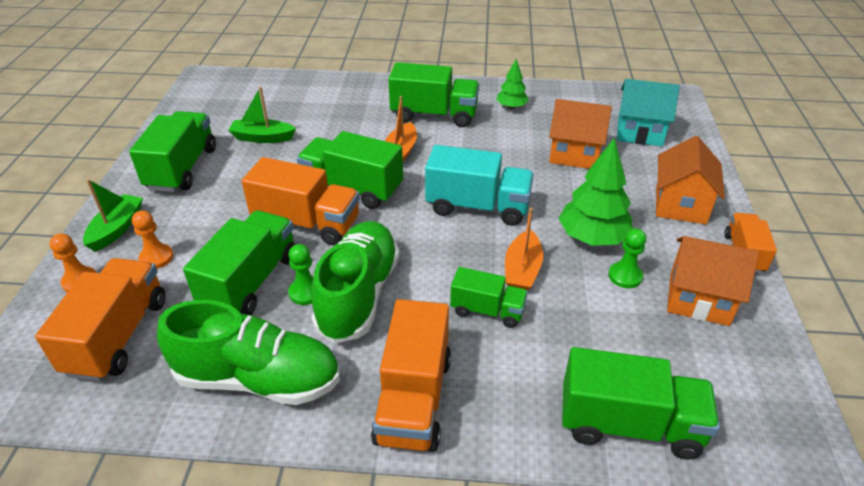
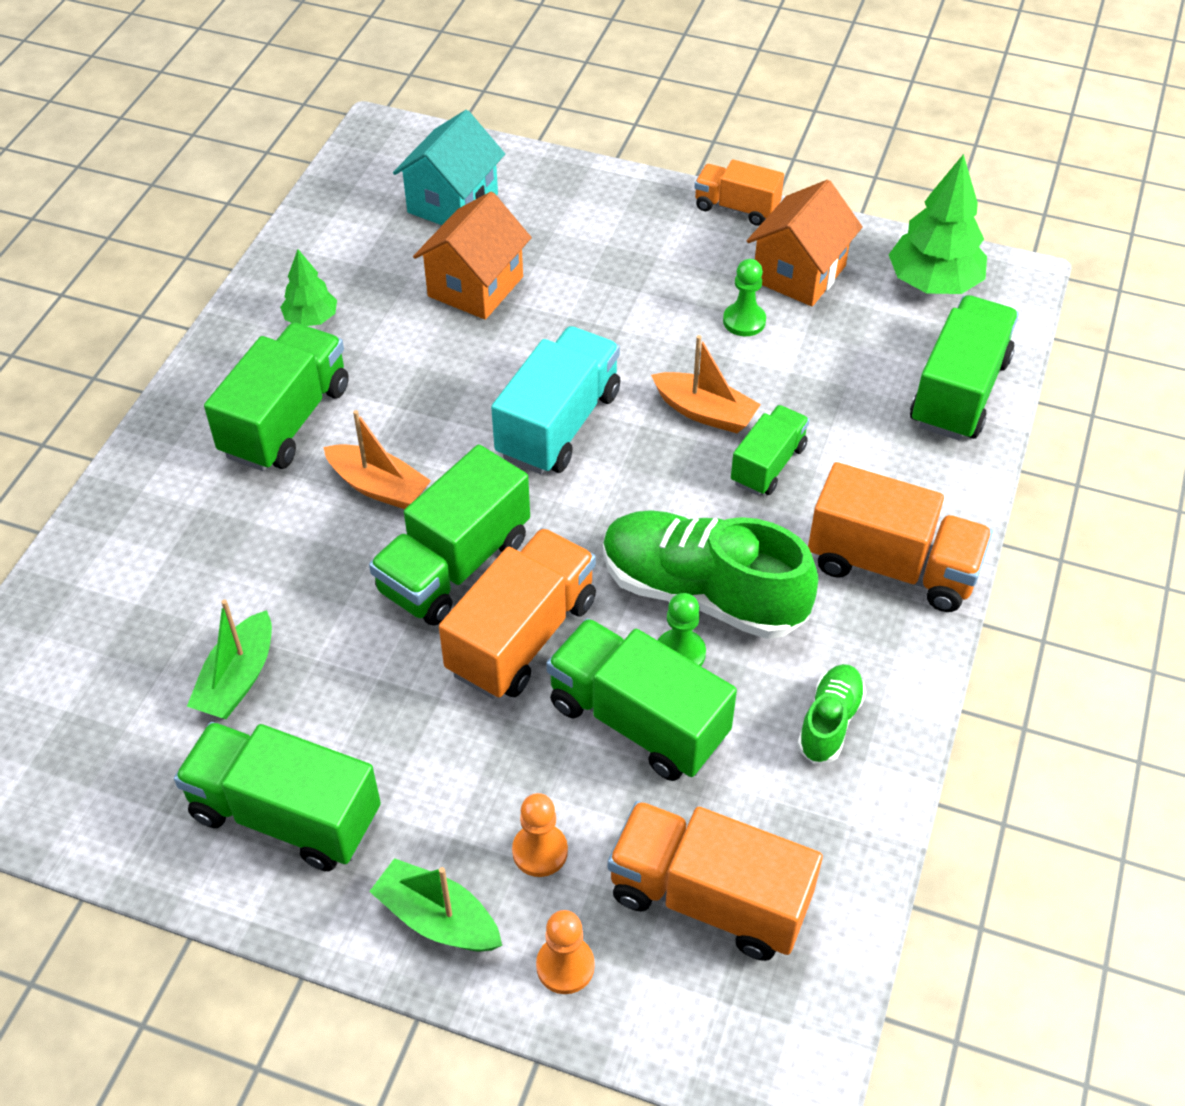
camera: 75 degrees left, 10 degrees up
green shoe [157,300,340,405] -> green shoe [797,664,866,764], size x0.50
green tree [558,138,633,246] -> green tree moved to [889,154,987,294]
orange house [656,136,725,224] -> none

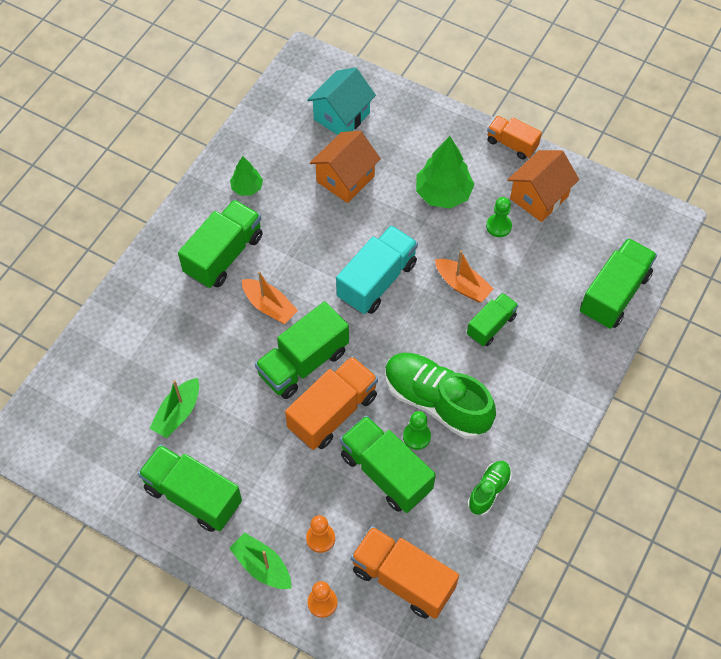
camera: 10 degrees right, 10 degrees up
orange truck [808,462,993,612] -> none
green tree [889,154,987,294] -> green tree moved to [416,136,475,209]

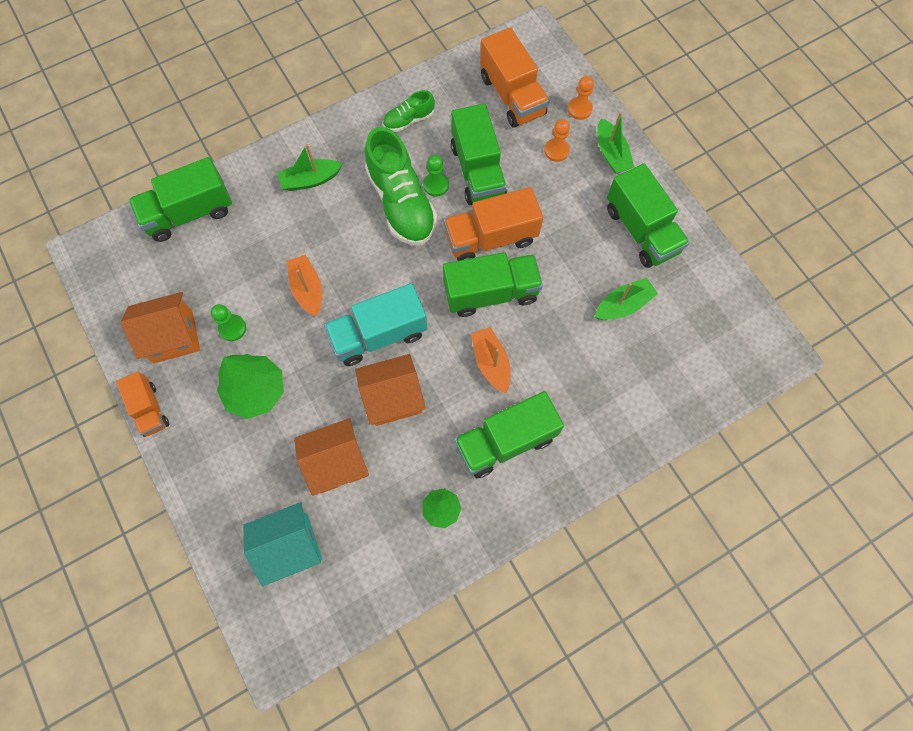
camera: 150 degrees left, 10 degrees up
green truck [467,293,519,346] -> none
none -> green boat [277,144,342,191]
none -> orange house [355,354,426,426]

